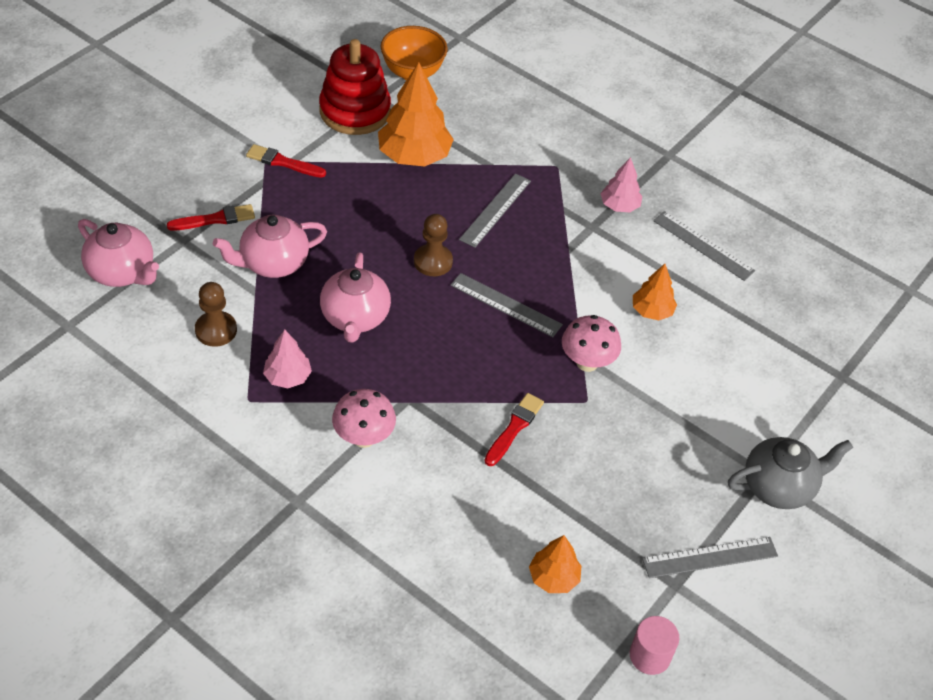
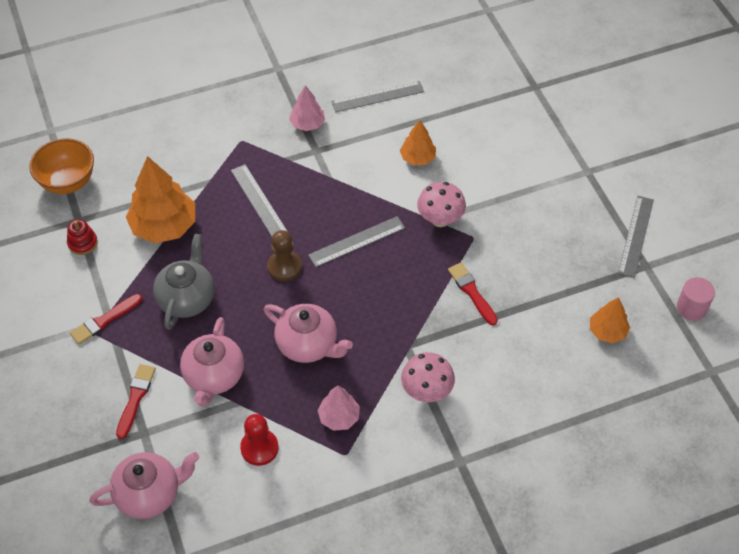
camera: 55 degrees left, 5 degrees up
brown pawn [195,282,237,347] -> red pawn [240,414,279,466]
red stacking toy [319,39,391,135] -> red stacking toy [67,219,98,255], size x0.44
grey teapot [728,437,853,509] -> grey teapot moved to [153,234,214,330]

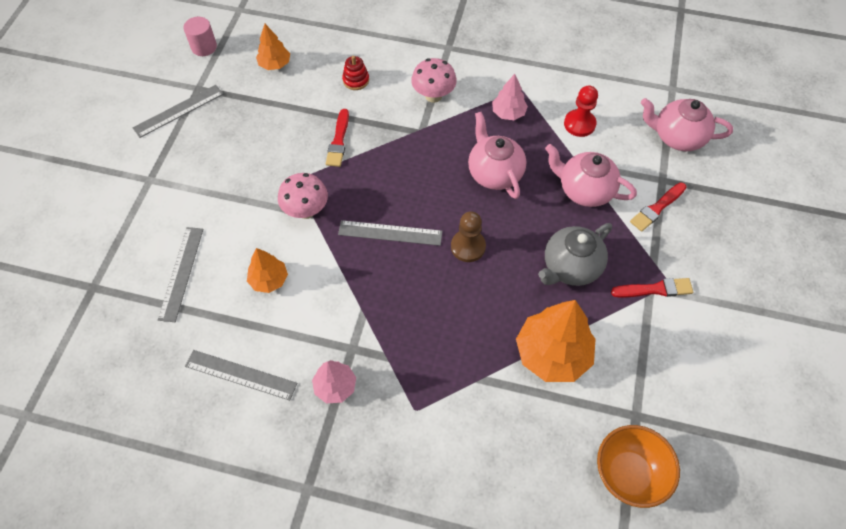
camera: 145 degrees left, 5 degrees up
red stacking toy [67,219,98,255] -> red stacking toy moved to [342,56,369,90]
pink teapot [180,317,244,407] -> pink teapot turned 105 degrees counterclockwise [545,144,637,207]
grey ruler [231,164,288,236] -> grey ruler moved to [158,227,204,322]

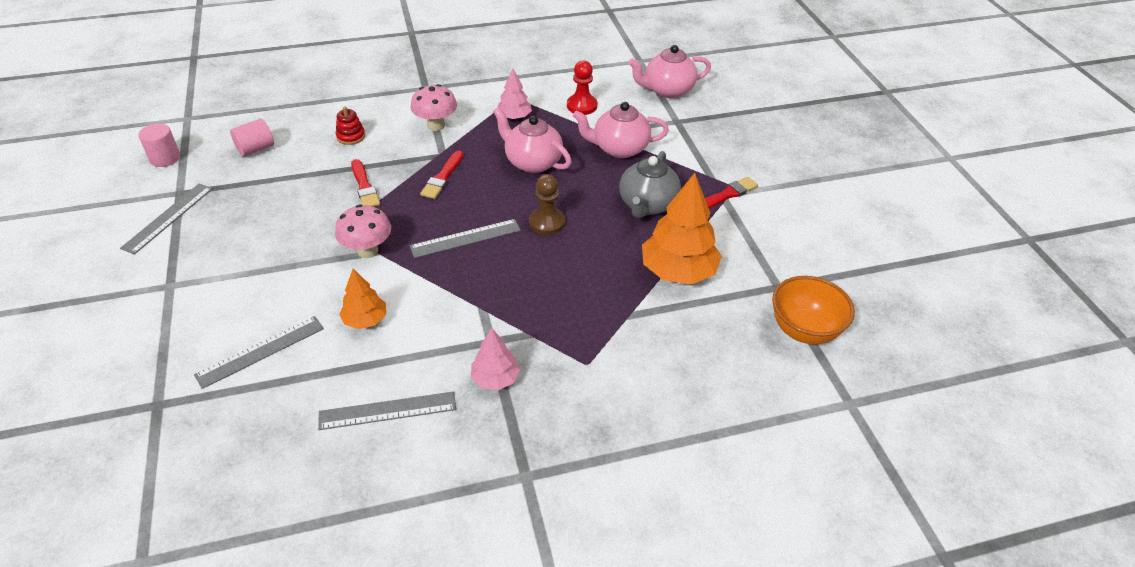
camera: 30 degrees left, 15 degrees down
grey ruler [158,227,204,322] -> grey ruler turned 75 degrees clockwise [194,316,324,389]
orange tree [256,24,290,70] -> pink cylinder [230,119,274,157]
red brush [630,182,686,232] -> red brush moved to [420,151,463,199]

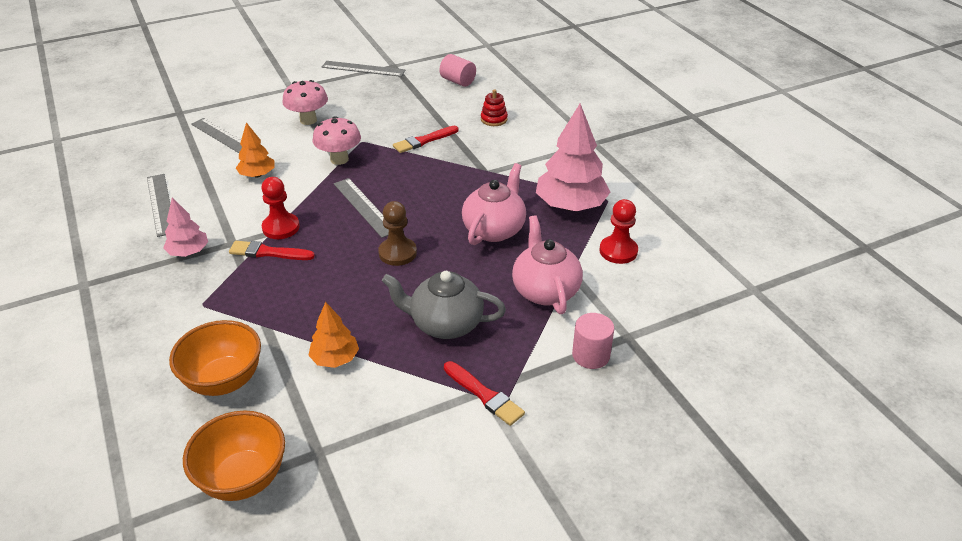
camera: 80 degrees right, 5 degrees down
pink cylinder [138,123,180,167] -> pink cylinder moved to [572,313,614,369]
pink mushroom [410,84,457,131] -> pink mushroom moved to [282,80,328,125]
red brush [420,151,463,199] -> red brush moved to [229,241,315,260]
pink tree [497,68,532,120] -> pink tree [536,104,610,211], size x1.82
pink teapot [629,45,711,98] -> none
orange tree [642,173,722,284] -> orange tree [308,302,359,368], size x0.55
none -> orange bowl [169,320,261,396]
none -> red pawn [261,177,300,239]

